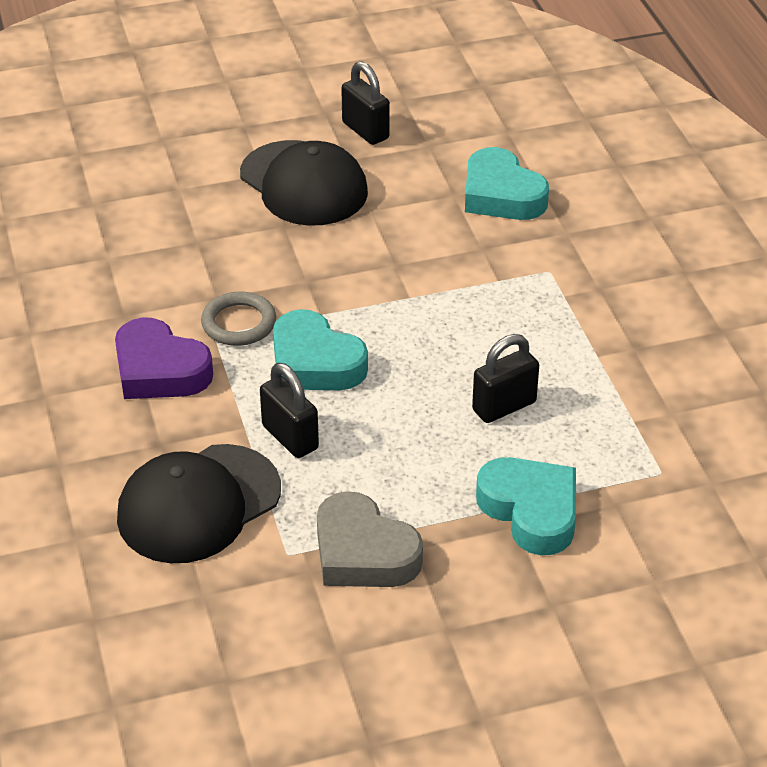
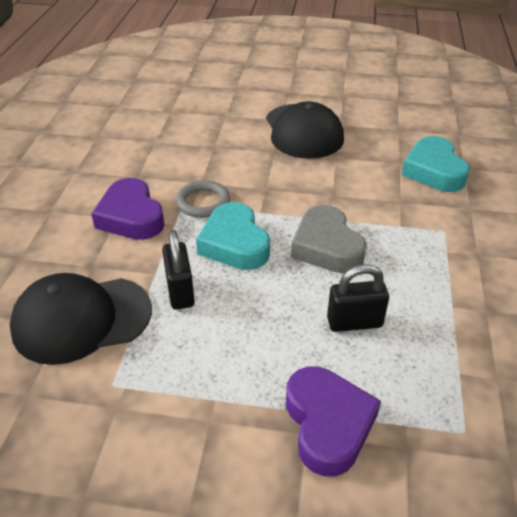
camera: 25 degrees right, 0 degrees up
grey heart [317,491,423,587] -> grey heart moved to [291,205,366,273]
black padlock [341,61,390,145] -> none
turquoise heart [476,457,576,555] -> purple heart [286,366,381,477]

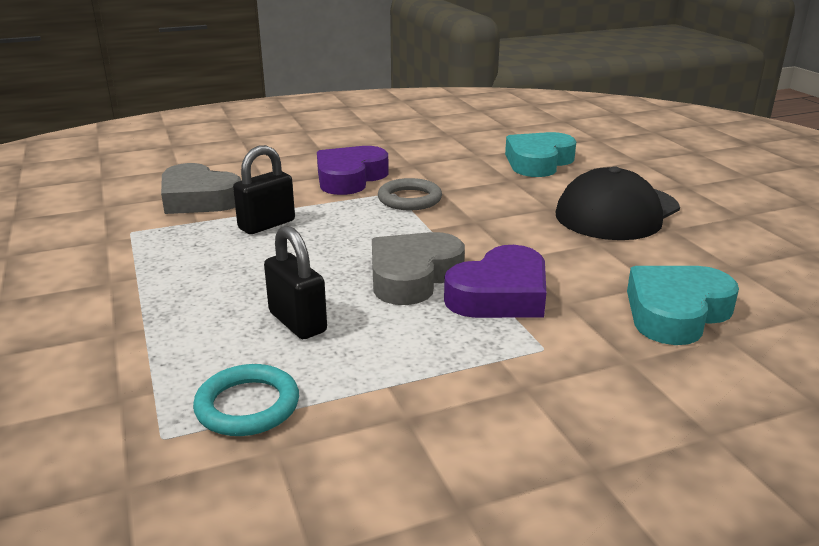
camera: 60 degrees right, 15 degrees down
black cap [9,273,152,365] -> grey heart [161,163,242,214]
turquoise heart [196,202,270,270] -> turquoise heart moved to [505,132,576,177]
purple heart [286,366,381,477] -> purple heart moved to [444,245,546,318]
none -> turquoise ring [193,364,299,436]

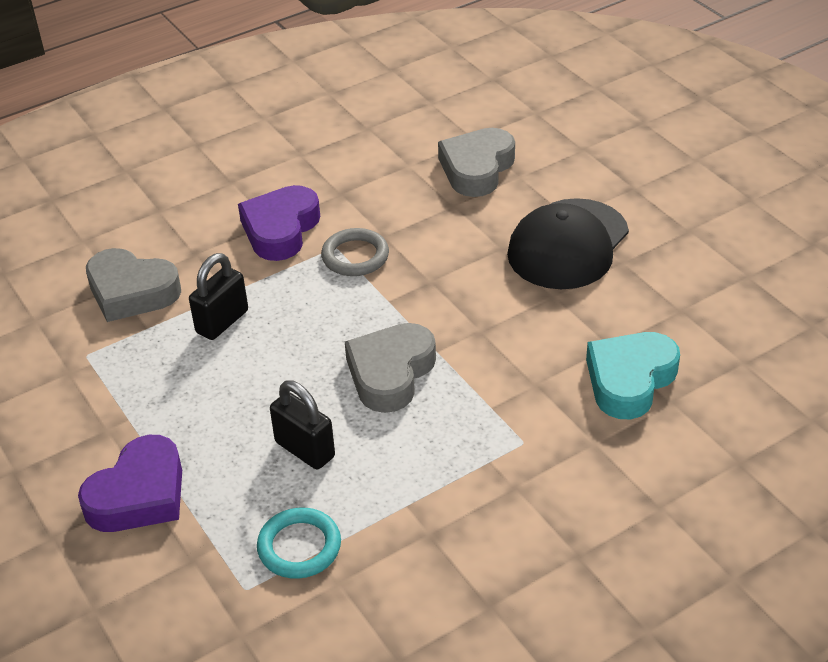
camera: 10 degrees left, 15 degrees up
purple heart [444,245,546,318] -> purple heart moved to [78,435,182,532]
turquoise heart [505,132,576,177] -> grey heart [438,128,515,197]

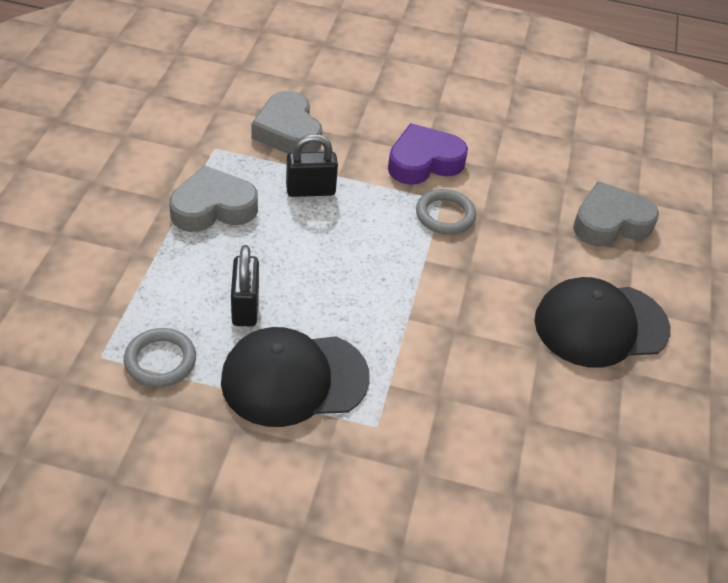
camera: 40 degrees right, 5 degrees up
purple heart [78,435,182,532] -> none
turquoise ring [257,508,341,579] -> grey ring [124,328,196,388]
grey heart [345,323,436,413] -> grey heart moved to [169,165,258,232]
turquoise heart [586,332,680,419] -> none
none -> black cap [221,327,370,427]

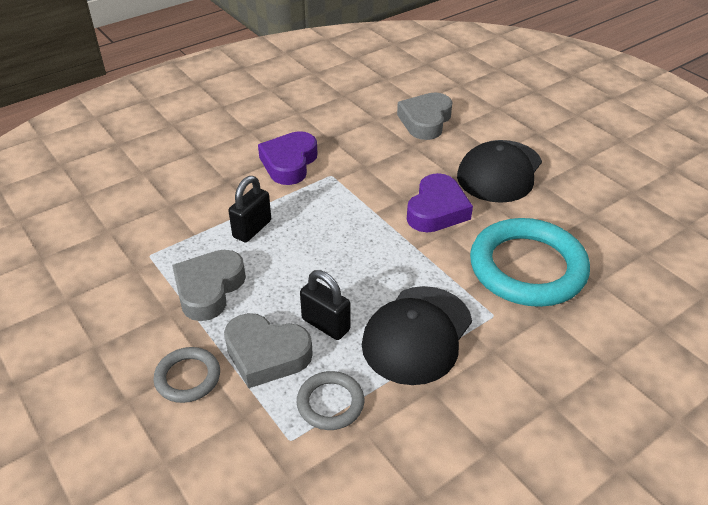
camera: 45 degrees left, 5 degrees down
grey heart [251,91,322,154] -> grey heart moved to [224,313,313,388]
grey ring [416,189,476,235] -> grey ring moved to [154,347,220,403]
none -> purple heart [407,173,473,232]
none -> turquoise ring [470,218,590,307]

